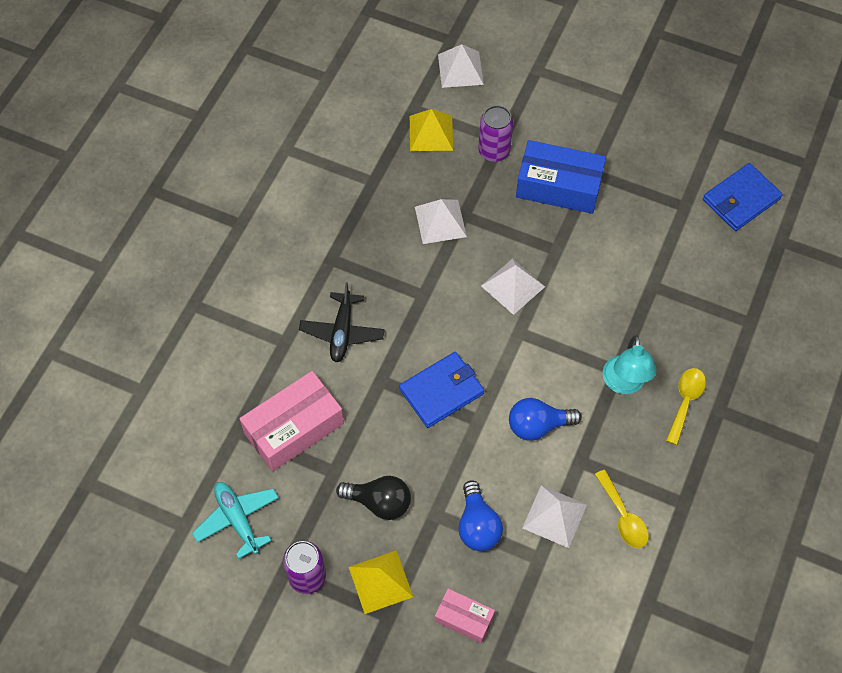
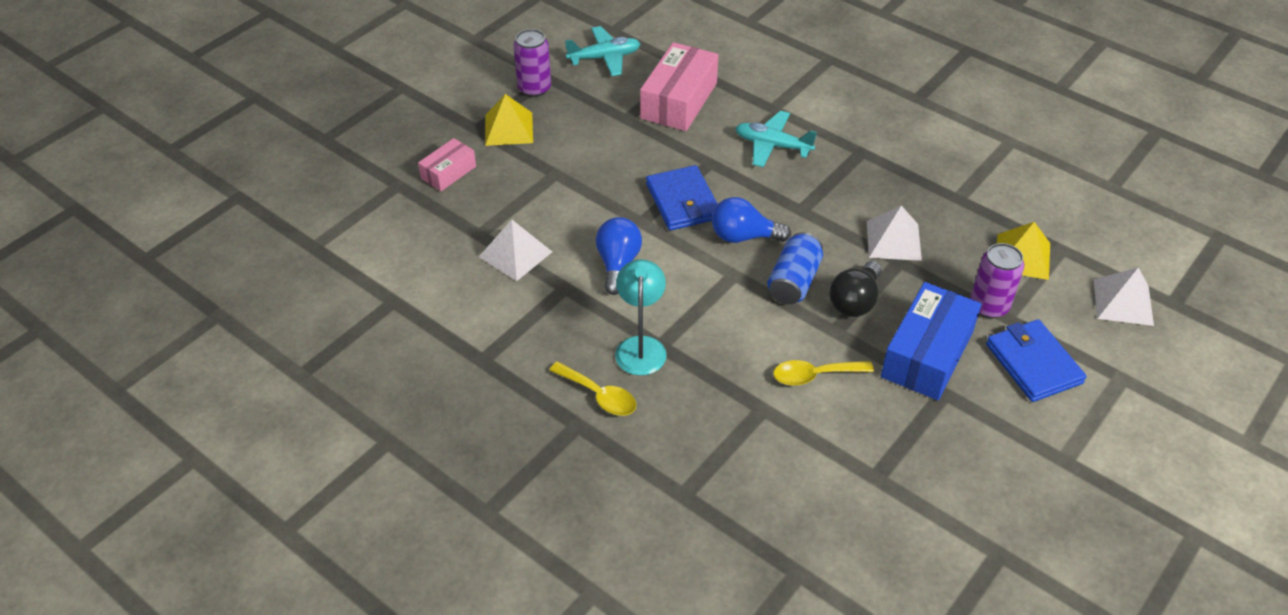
camera: 105 degrees right, 15 degrees down
pink box [240,371,344,472] -> pink box turned 45 degrees clockwise [640,42,718,131]
black plane [299,282,385,362] -> turquoise plane [736,111,817,167]
black light bulb [336,476,411,520] -> black light bulb moved to [829,261,882,317]
blue light bulb [458,480,503,551] -> blue light bulb moved to [712,197,791,243]
white pyramid [481,258,545,315] -> blue can [767,232,823,304]
yellow spoon [595,470,649,548] -> yellow spoon moved to [773,360,874,386]
turquoise lamp [603,335,657,394] -> turquoise lamp turned 75 degrees clockwise [615,259,667,376]
blue wallet [703,163,783,231] -> blue wallet moved to [986,319,1087,402]

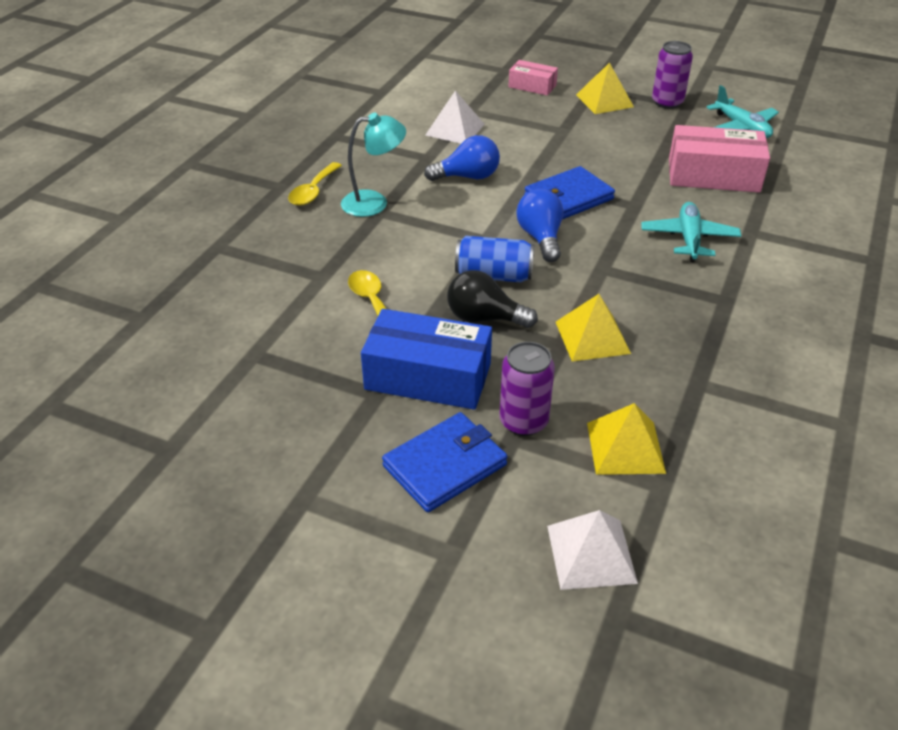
camera: 75 degrees right, 5 degrees down
white pyramid [867,206,922,261] -> yellow pyramid [556,294,631,362]

